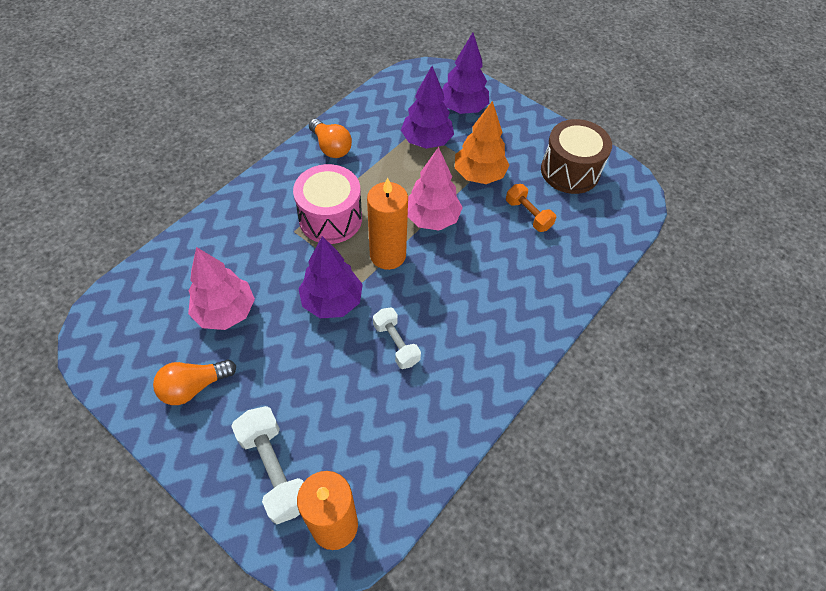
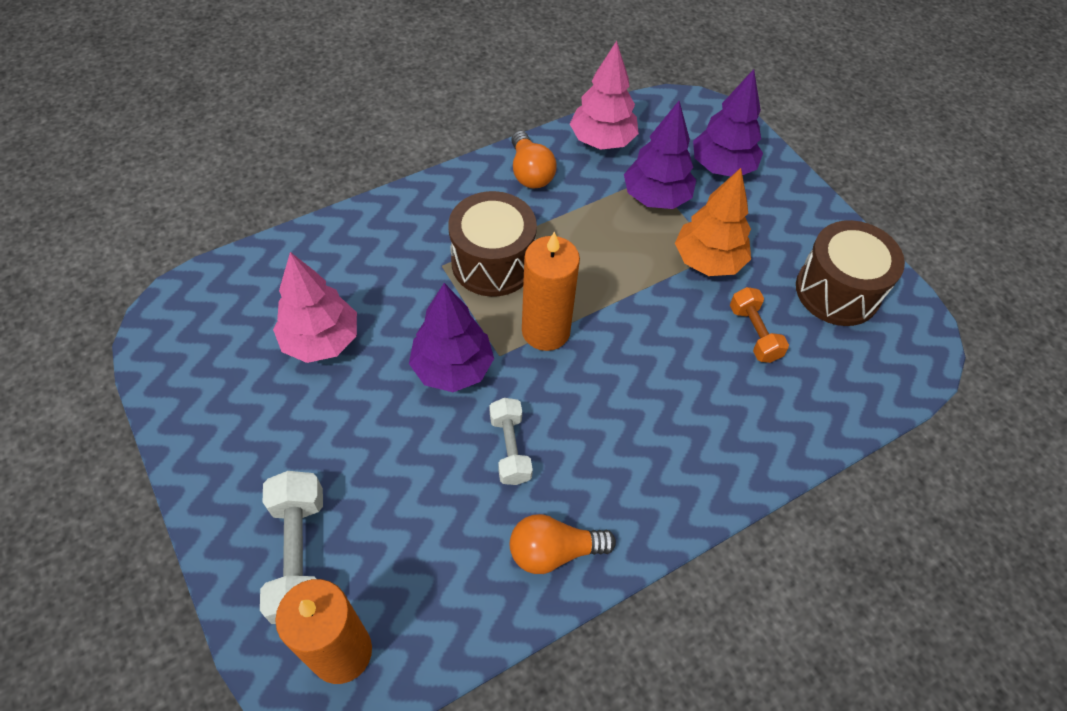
camera: 20 degrees right, 0 degrees up
orange light bulb [153,360,236,405] -> orange light bulb moved to [510,514,616,574]
pink drum [293,164,362,244] -> brown drum [448,191,537,297]
pink tree [408,147,463,230] -> pink tree moved to [570,41,639,150]

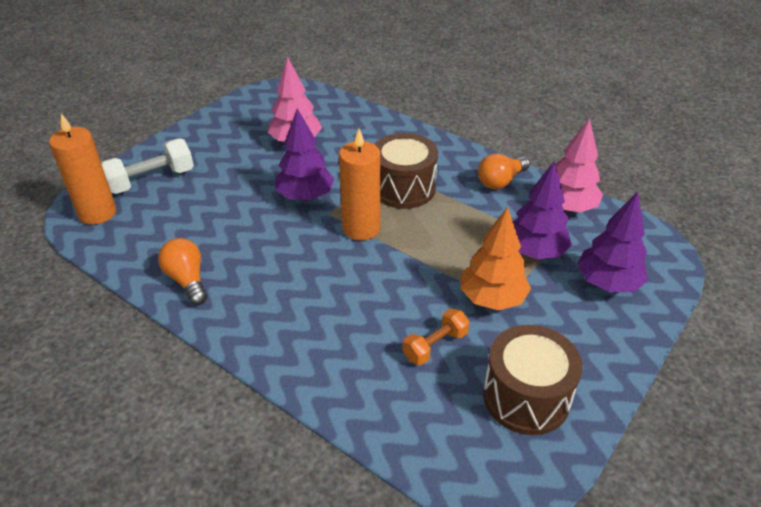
camera: 70 degrees right, 15 degrees down
white dumbbell [490,398,533,485] -> none

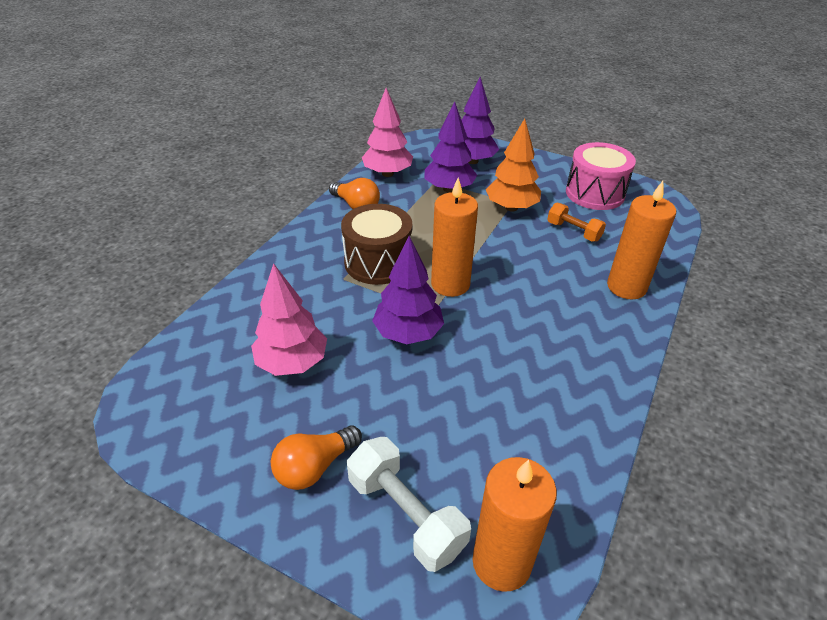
camera: 100 degrees left, 0 degrees up
orange light bulb [158,238,207,305] -> orange light bulb moved to [271,425,362,490]
brown drum [483,325,583,435] -> pink drum [566,142,636,210]
none -> orange candle [607,181,676,300]

